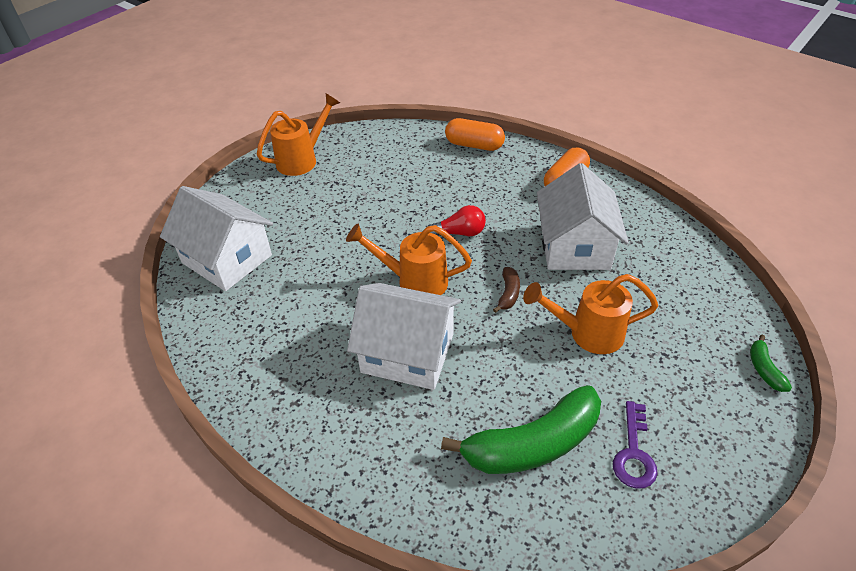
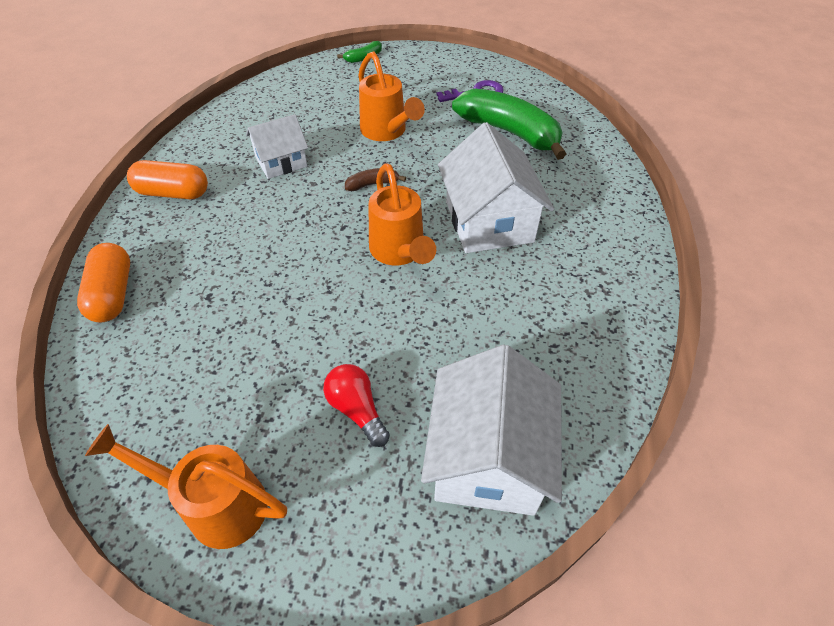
camera: 120 degrees left, 5 degrees up
red light bulb [428,205,486,236] -> red light bulb moved to [323,364,390,447]
white house [537,163,629,270] -> white house [246,114,308,179], size x0.60

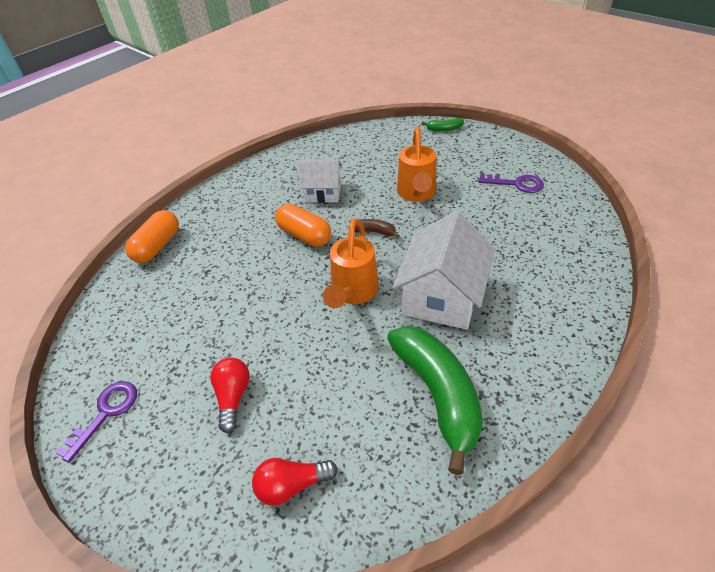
camera: 35 degrees right, 5 degrees down
orange watering can [85,424,287,549] -> purple key [55,381,137,463]
orange capsule [127,160,208,199] -> orange capsule moved to [275,204,331,247]
white house [421,344,562,516] -> red light bulb [252,458,338,506]
green banana [452,88,566,160] -> green banana moved to [387,326,483,475]

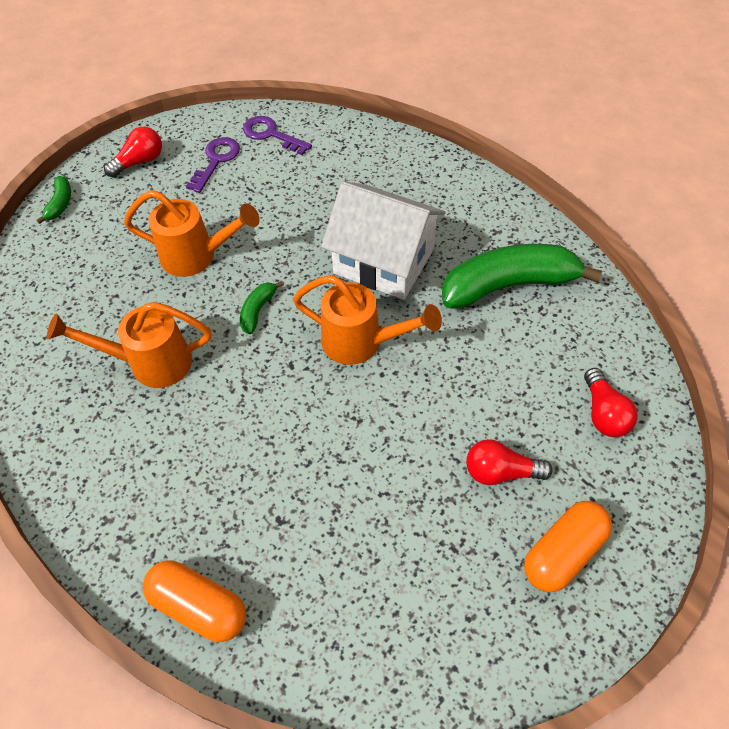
camera: 85 degrees left, 10 degrees up
purple key [55,381,137,463] -> purple key moved to [243,116,312,155]
orange capsule [275,204,331,247] -> orange capsule moved to [524,501,612,592]
white house [299,160,342,203] -> orange watering can [47,302,211,388]
brown banana [348,219,400,238] -> green banana [240,281,284,334]
none -> red light bulb [104,127,162,177]

